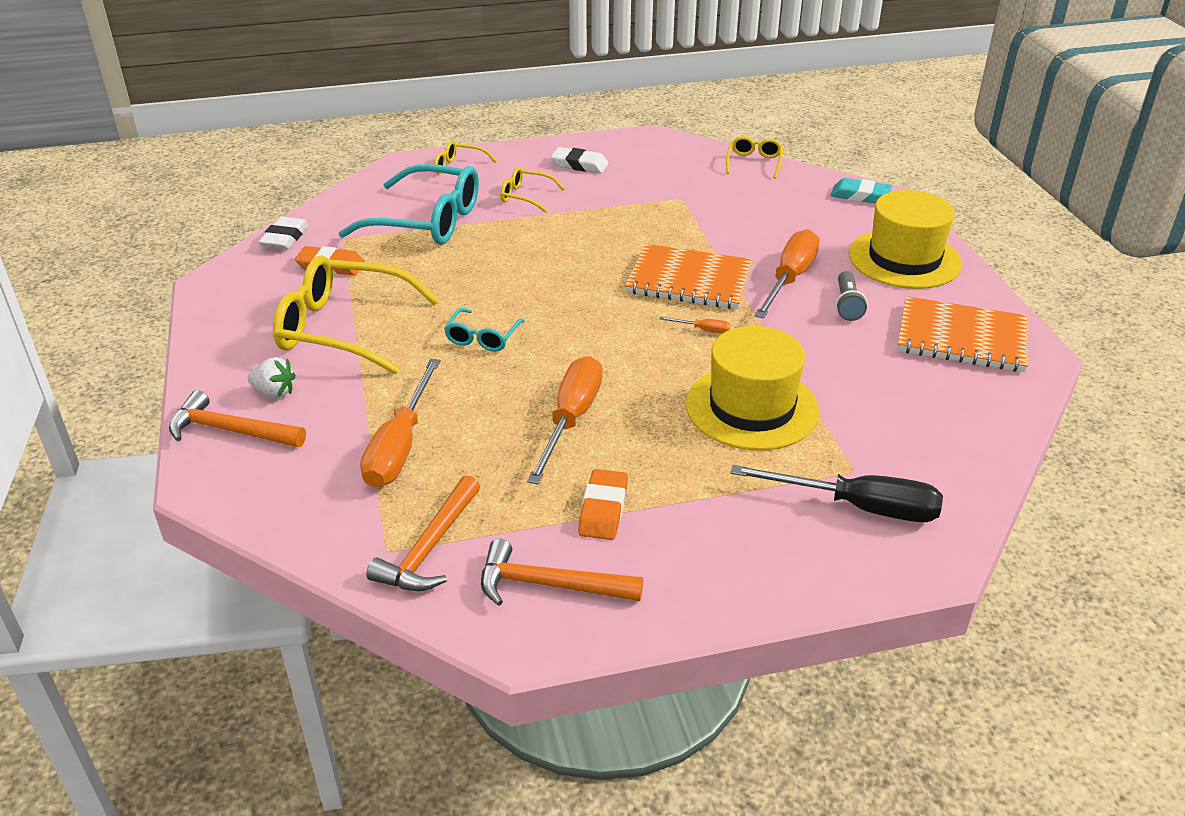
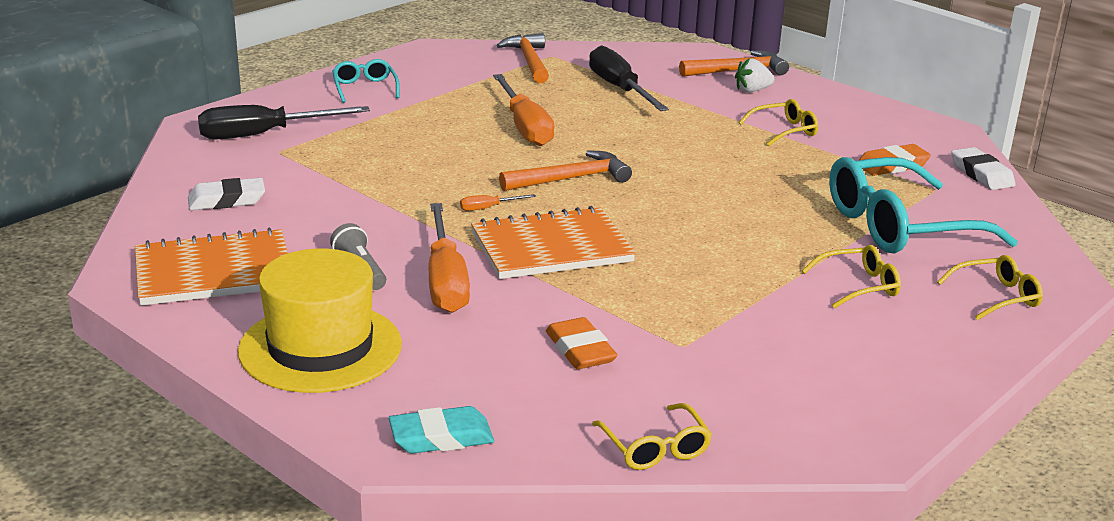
camera: 145 degrees right, 10 degrees down
yellow glasses [273,255,439,374] -> yellow glasses [739,99,818,146], size x0.48
orange screwdriver [360,359,440,488] -> black screwdriver [589,45,669,111]
turquoise glasses [444,308,525,352] -> turquoise glasses moved to [332,59,400,103]
orange hammer [481,539,643,606] -> orange hammer moved to [499,151,632,191]
white eraser [551,147,609,173] -> white eraser moved to [188,178,265,210]
orange eraser [578,469,628,540] -> orange eraser moved to [546,317,618,369]
yellow hat [686,326,819,451] -> none

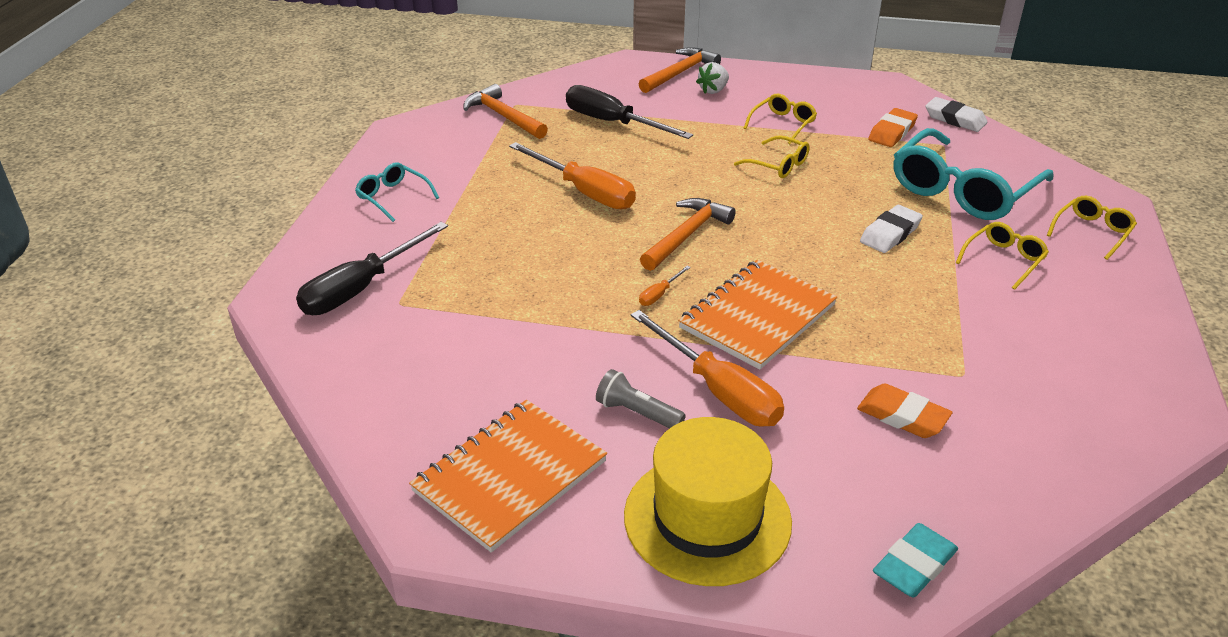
camera: 30 degrees left, 10 degrees up
white eraser [188,178,265,210] -> white eraser moved to [860,205,923,253]
yellow glasses [592,403,712,470] -> yellow glasses moved to [734,135,810,178]

